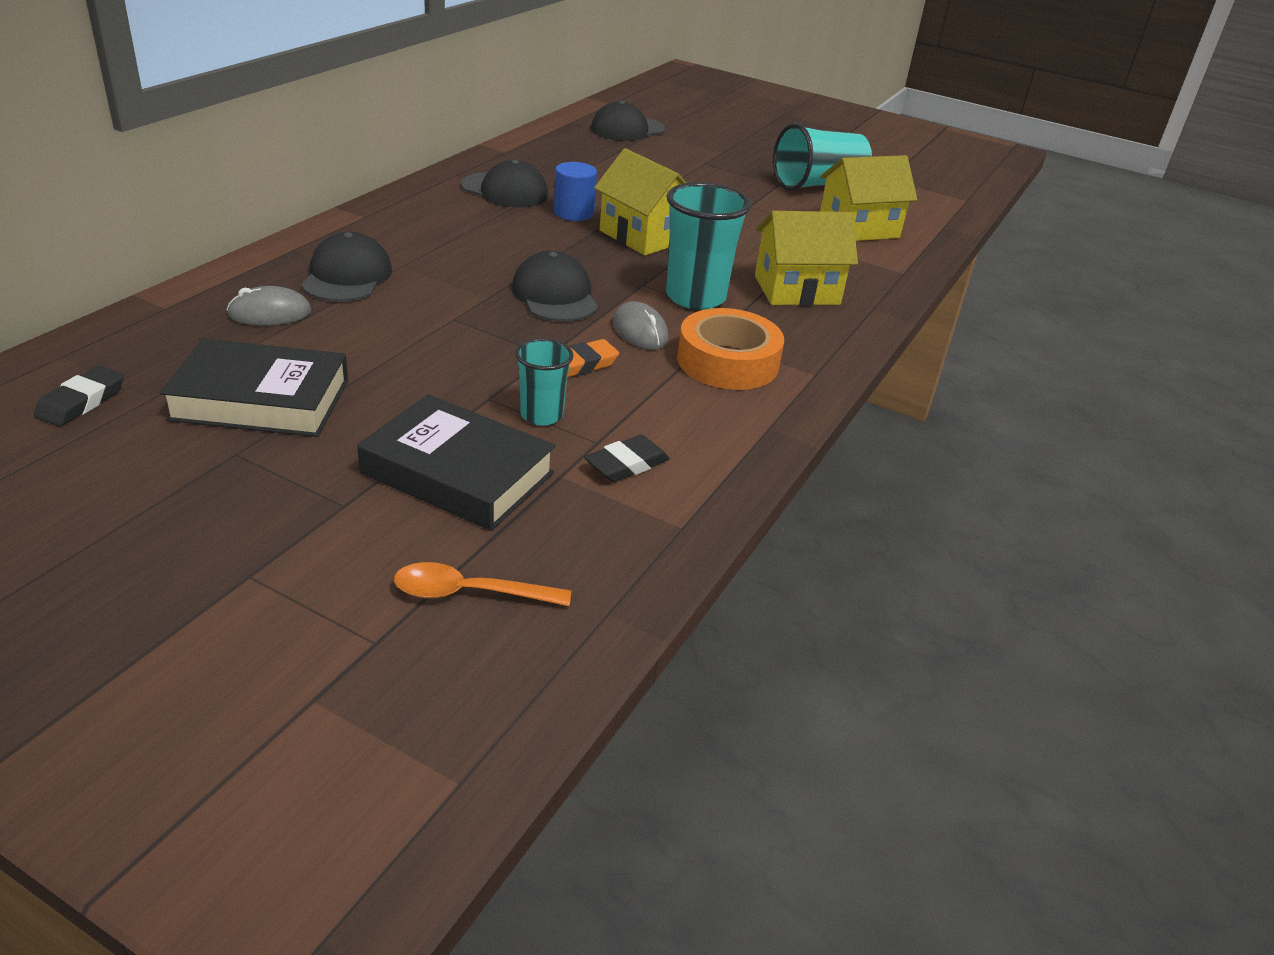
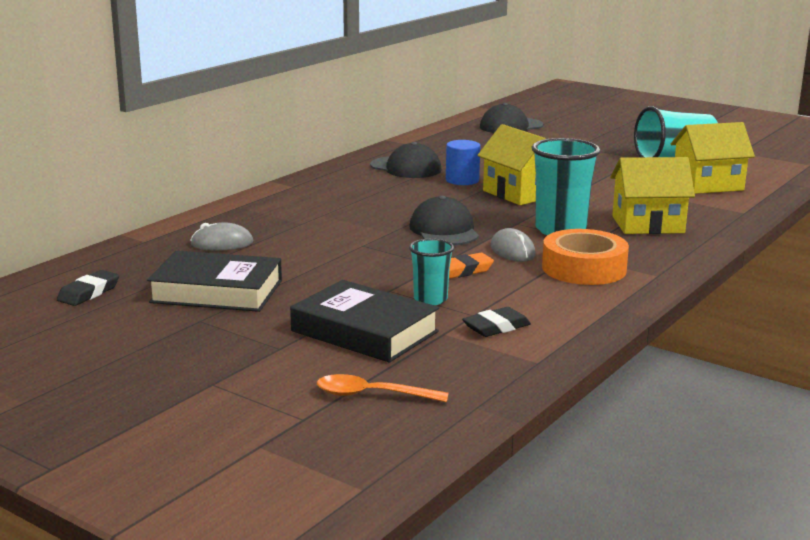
camera: 10 degrees right, 15 degrees down
black cap [301,232,392,302] -> none

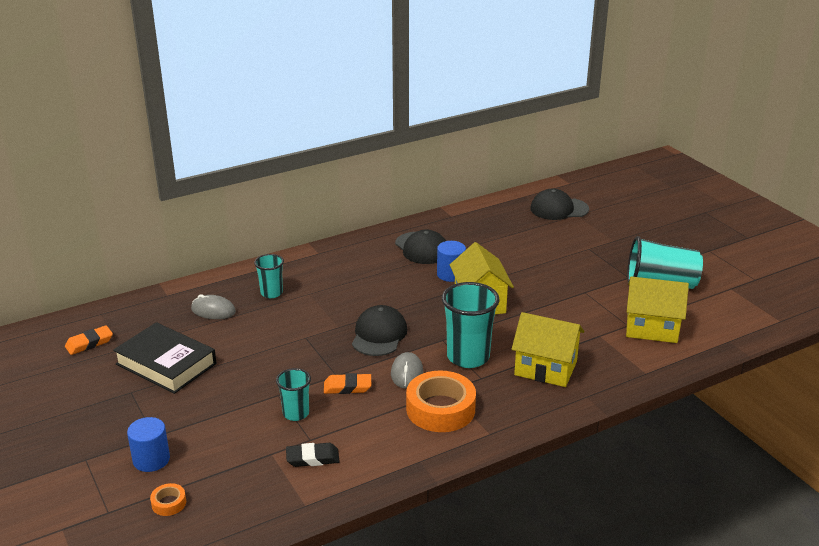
camera: 25 degrees right, 10 degrees up
black eraser [57,270,119,306] -> orange eraser [65,325,113,355]
black book [290,280,439,363] -> none
orange spoon [317,374,449,402] -> orange tape [150,483,186,516]
none -> blue cylinder [127,417,170,472]
none -> turquoise cup [254,254,284,298]

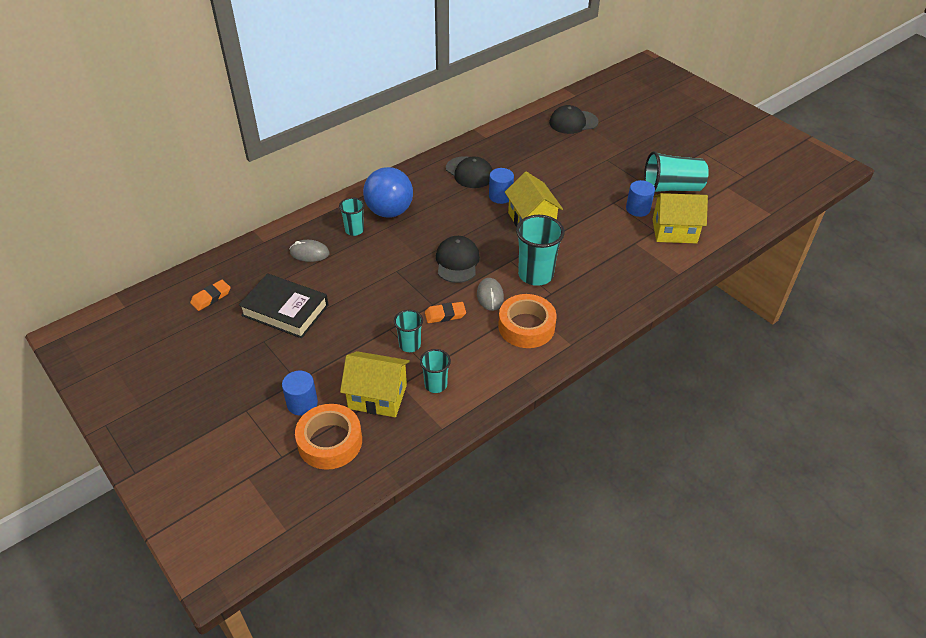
camera: 10 degrees left, 15 degrees up
orange tape [150,483,186,516] -> orange tape [295,404,362,470], size x2.27
black eraser [286,443,340,467] -> turquoise cup [420,349,451,393]
yellow house [512,312,584,387] -> yellow house moved to [340,351,410,417]
none -> blue ball [363,167,413,218]
none -> blue cylinder [626,180,655,217]

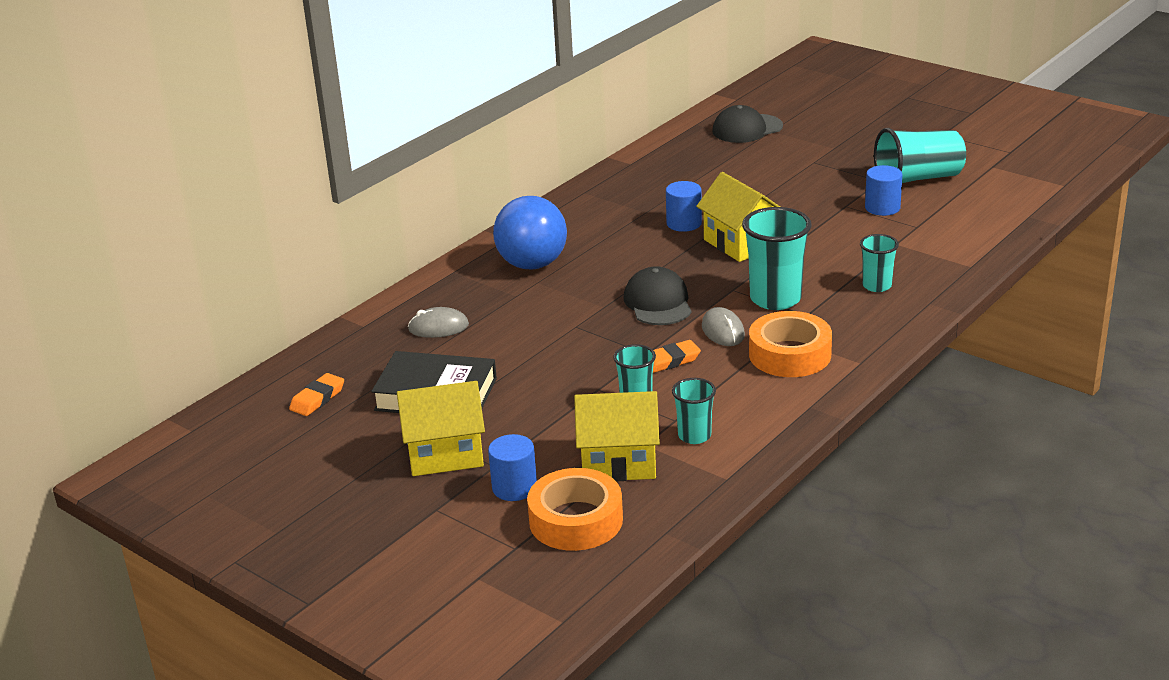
camera: 10 degrees left, 15 degrees down
turquoise cup [339,197,365,236] -> turquoise cup moved to [860,234,899,292]
black cap [446,156,493,188] -> none
yellow house [652,193,708,243] -> yellow house moved to [397,381,485,476]

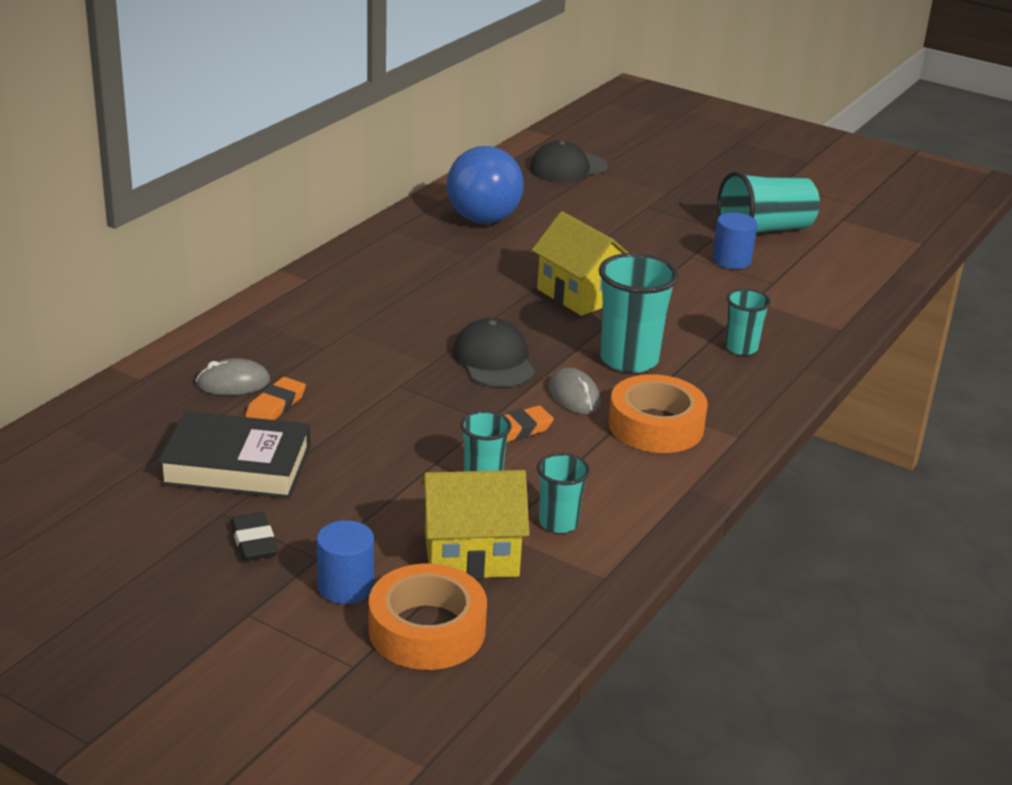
camera: 10 degrees left, 0 degrees up
orange eraser [289,373,344,416] -> orange eraser moved to [245,377,306,420]
yellow house [397,381,485,476] -> black eraser [231,512,278,561]
blue ball [493,196,567,269] -> blue ball moved to [447,146,524,224]
blue cylinder [666,181,702,232] -> none

